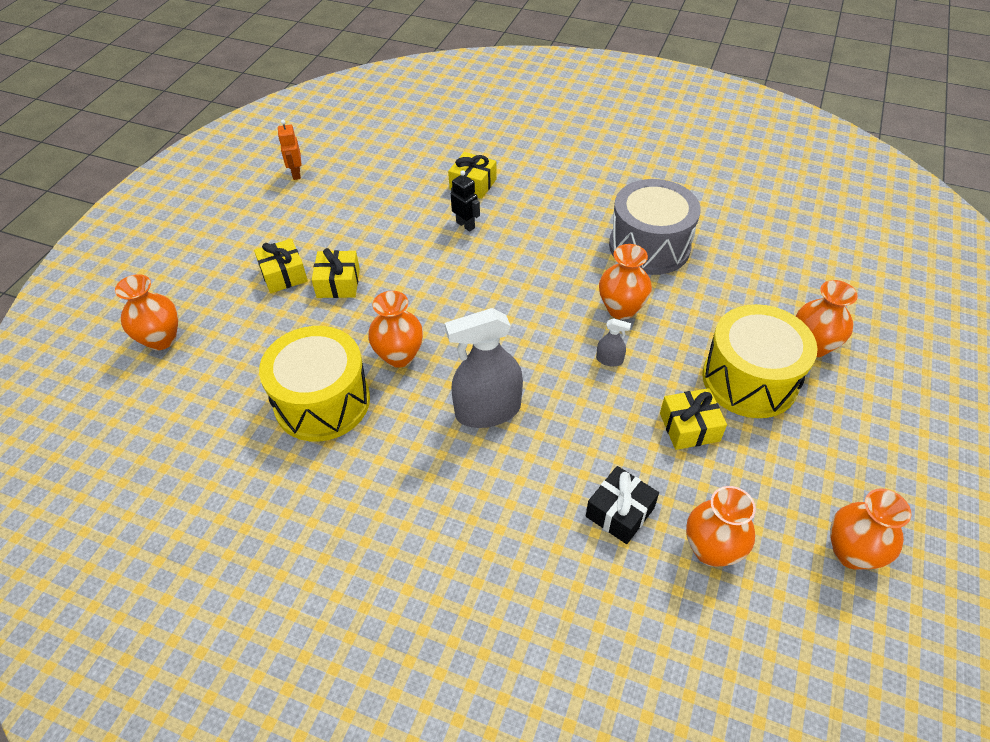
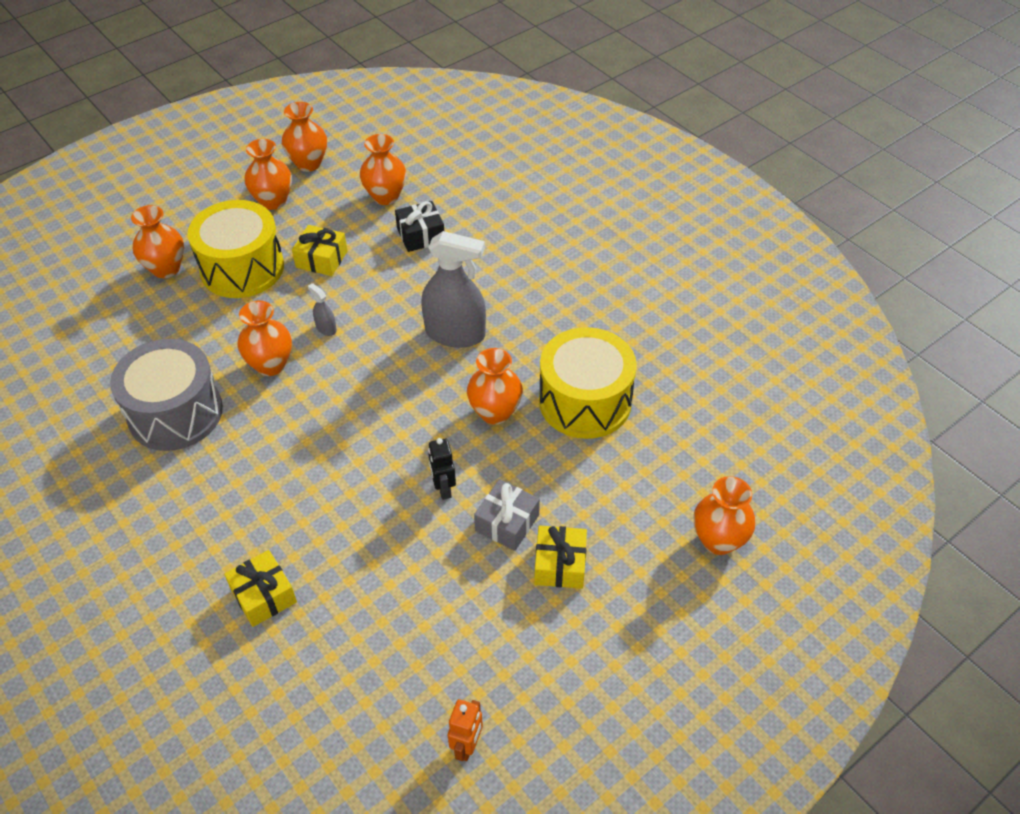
camera: 150 degrees left, 0 degrees up
yellow gift [312,248,360,298] -> grey gift [474,479,540,551]
black robot [451,170,480,232] -> black robot moved to [428,438,456,500]
none -> orange vase [244,139,292,210]

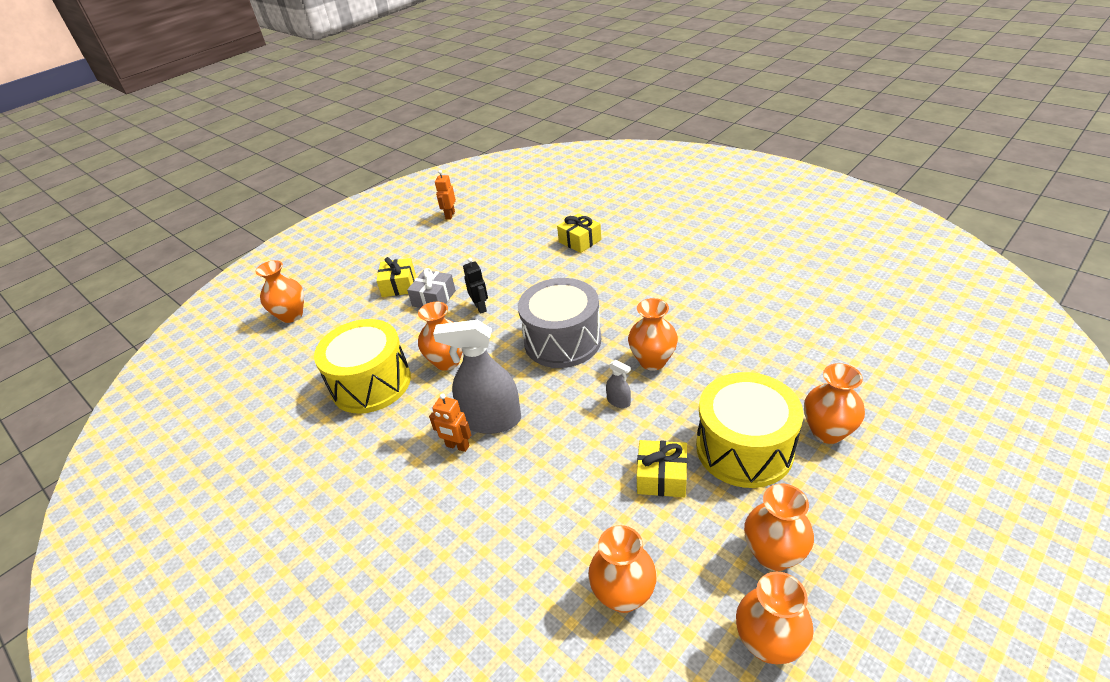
camera: 175 degrees right, 10 degrees down
grey drum [110,339,223,451] -> grey drum moved to [518,278,601,368]
black gift [395,201,444,252] -> none
none -> orange robot [429,393,471,452]

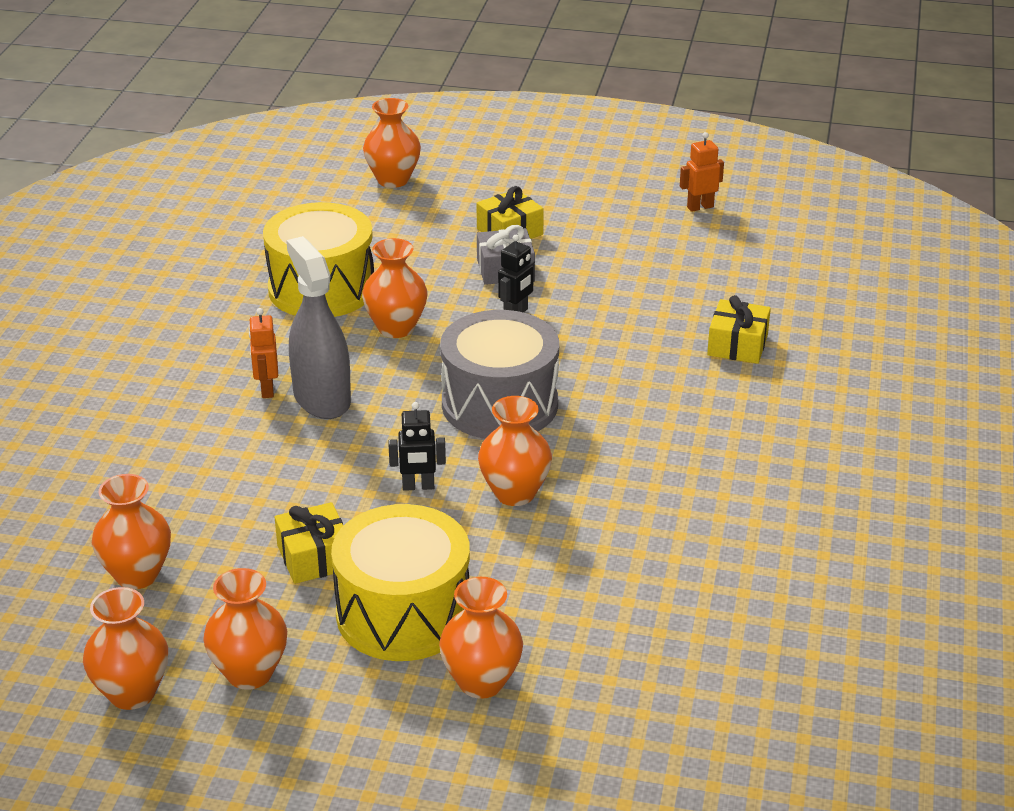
camera: 55 degrees right, 5 degrees down
grey spray bottle [606,360,631,408] -> black robot [388,402,446,491]

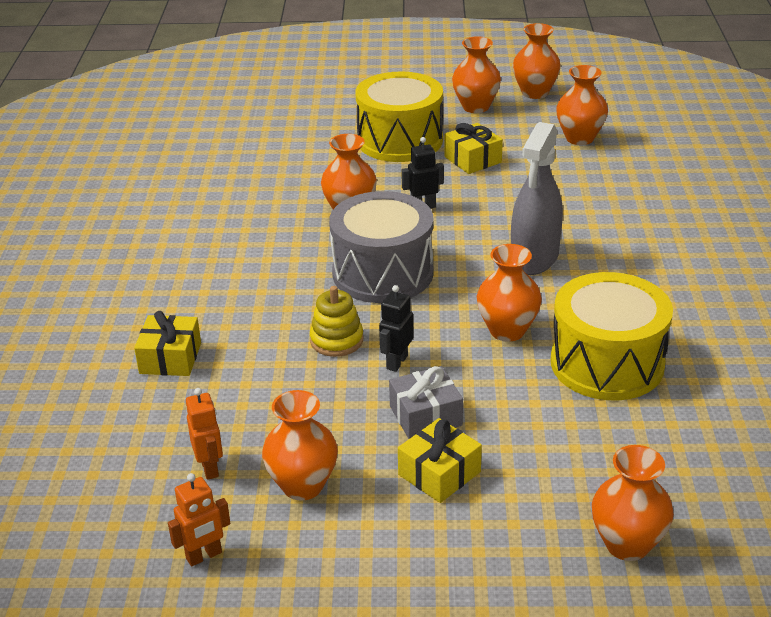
camera: 170 degrees right, 0 degrees up
orange robot [248,308,278,398] -> orange robot moved to [186,388,223,480]
grey spray bottle [286,236,351,419] -> grey spray bottle turned 60 degrees clockwise [511,122,563,275]
orange vase [439,577,523,699] -> orange vase moved to [262,390,338,501]
none -> yellow stacking toy [310,286,363,357]

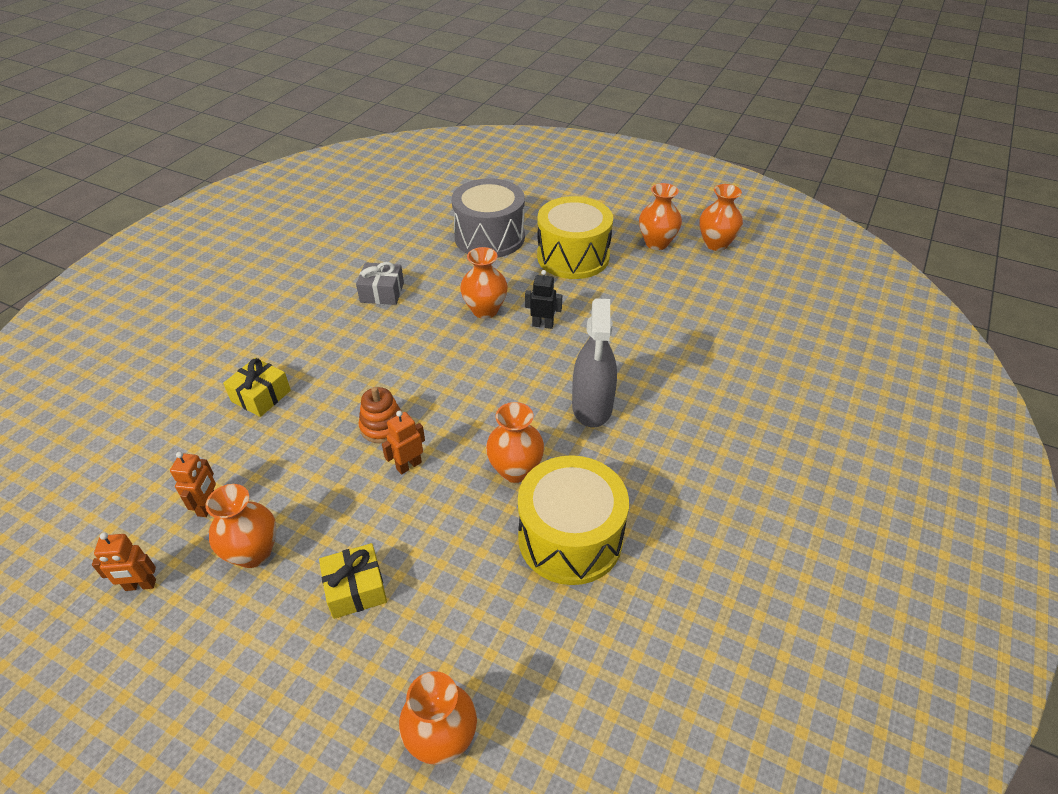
camera: 25 degrees right, 10 degrees up
yellow stacking toy [310,286,363,357] -> orange stacking toy [359,387,401,443]
grey drum [329,191,434,303] -> grey drum moved to [451,178,525,258]
black robot [379,285,413,372] -> orange robot [382,411,425,475]
grey gift [389,366,463,439] -> grey gift moved to [356,262,404,305]
yellow gift [444,123,503,174] -> none
grey spray bottle [511,122,563,275] -> grey spray bottle turned 45 degrees counterclockwise [572,298,617,428]
orange vase [556,65,608,145] -> none

